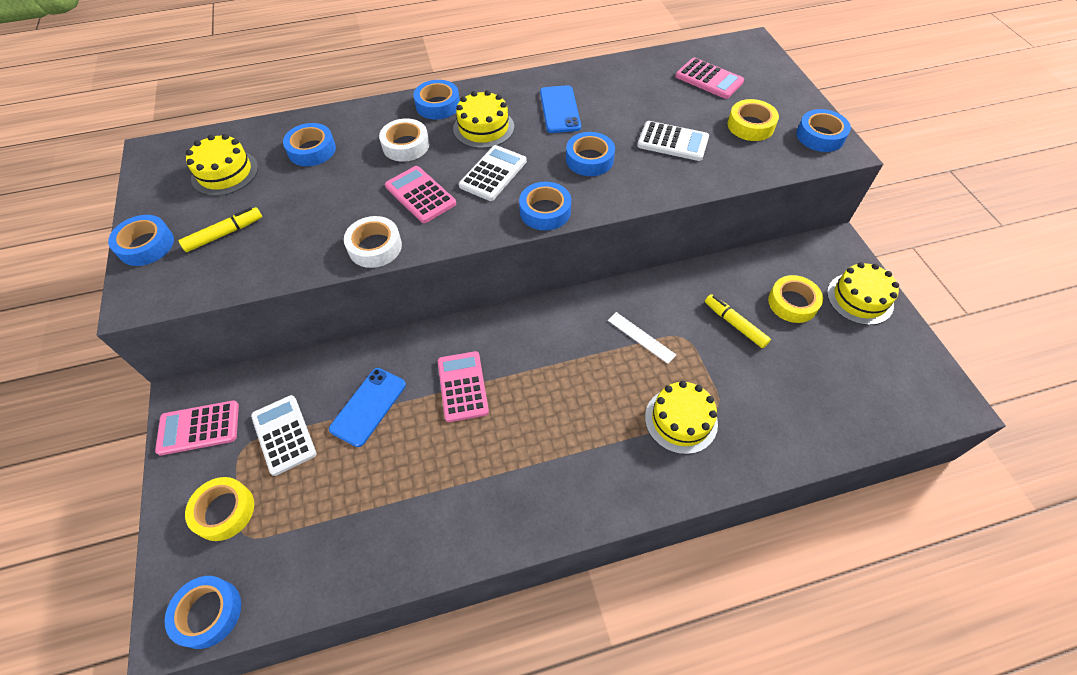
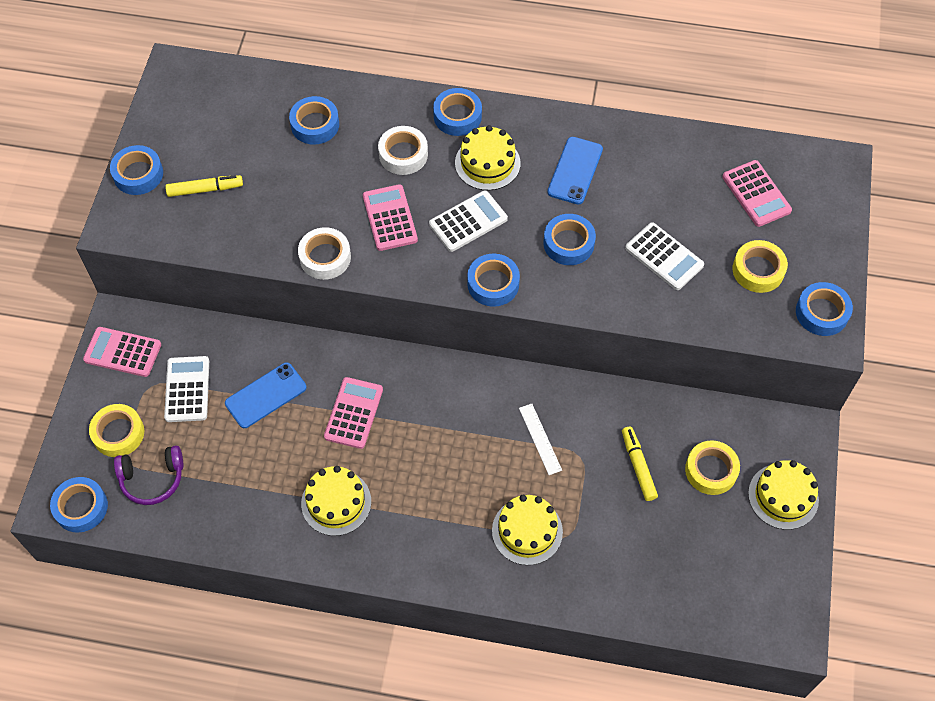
camera: 25 degrees right, 5 degrees up
yellow cake [186,134,258,196] -> yellow cake moved to [301,466,371,536]
none -> purple headphones [114,446,183,505]

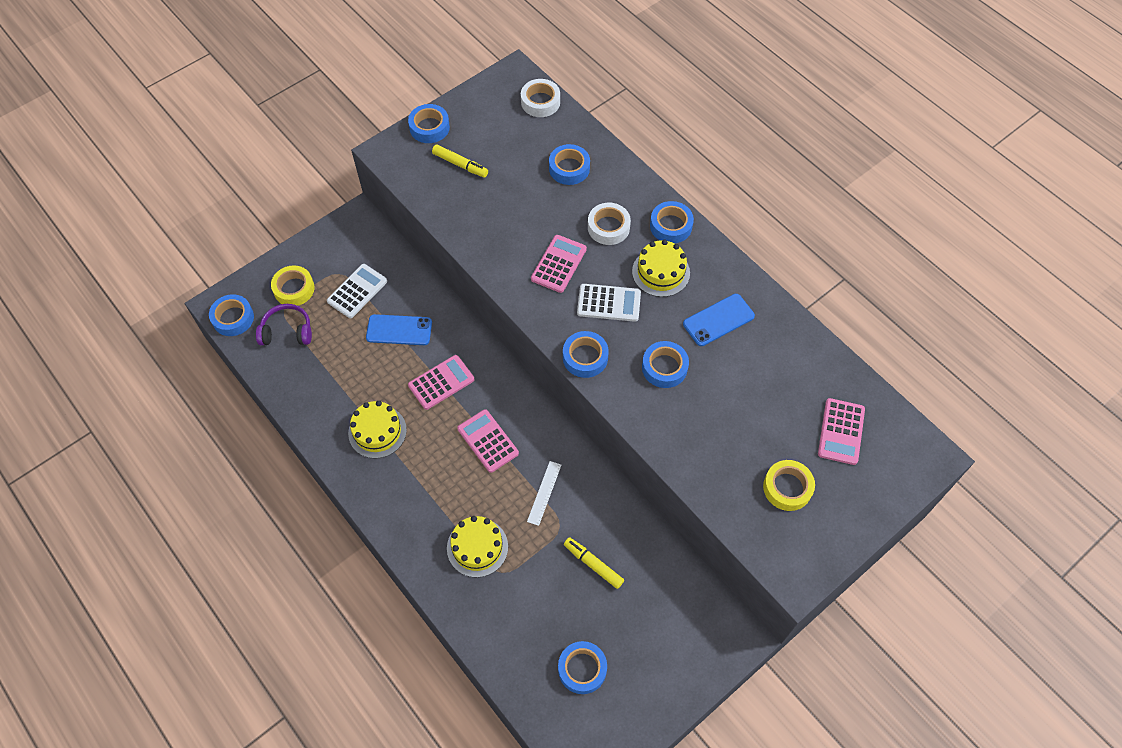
camera: 40 degrees right, 0 degrees up
pink calculator [83,327,161,377] -> pink calculator moved to [457,409,519,473]
purple headphones [114,446,183,505] -> purple headphones turned 150 degrees clockwise [256,304,312,345]
white tape [298,227,351,280] -> white tape moved to [521,79,560,117]
yellow marker [622,427,658,501] -> yellow marker turned 75 degrees counterclockwise [564,537,624,589]
white calculator [625,223,704,290] -> none
yellow tape [685,440,740,495] -> none
yellow cake [748,460,819,530] -> none
blue tape [796,282,853,336] -> blue tape moved to [558,641,607,694]

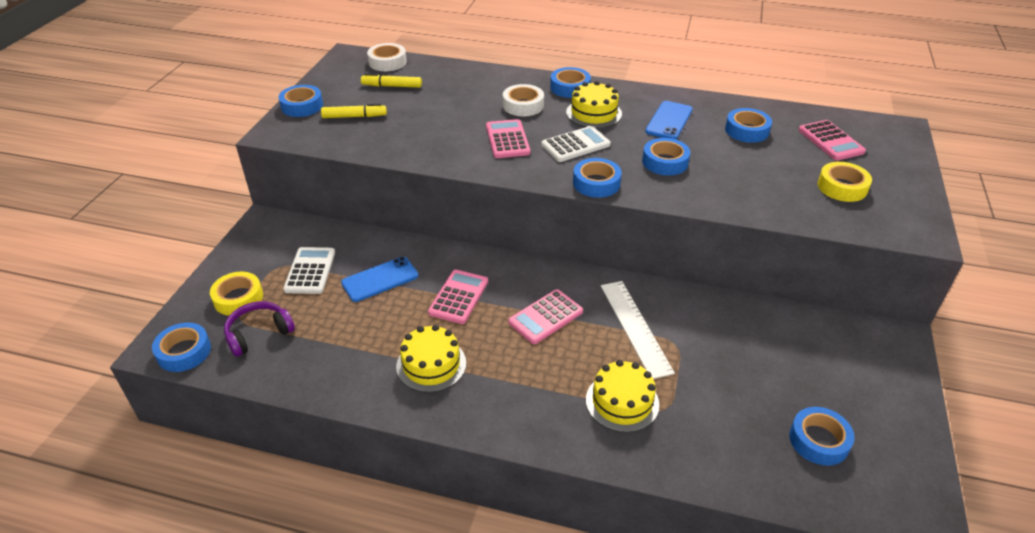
camera: 35 degrees left, 20 degrees down
pink calculator [457,409,519,473] -> pink calculator turned 60 degrees counterclockwise [508,289,583,344]
white ruler [527,461,561,526] -> white ruler [601,281,675,379], size x1.73
blue tape [549,144,590,185] -> blue tape moved to [725,108,772,143]
yellow marker [564,537,624,589] -> yellow marker moved to [361,74,422,88]

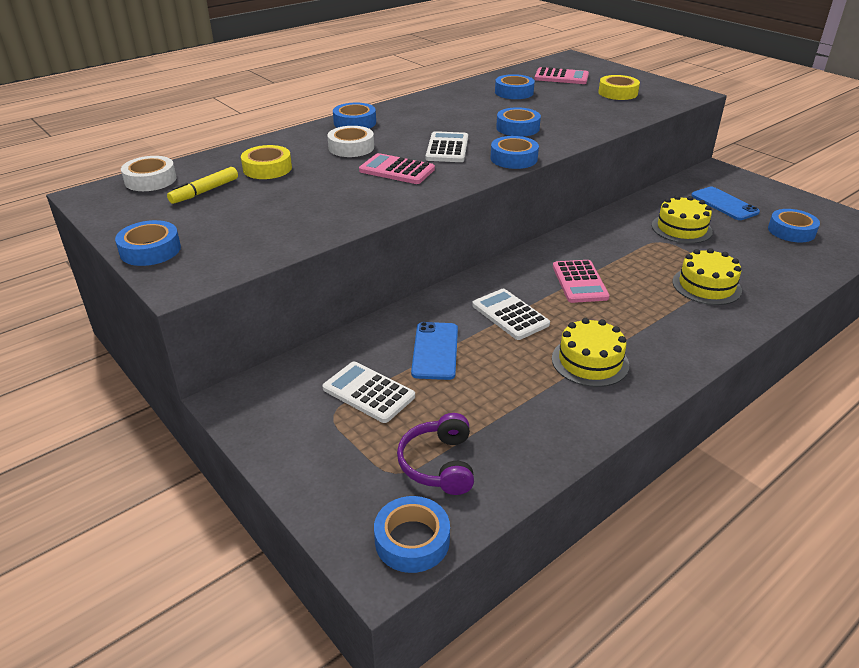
camera: 55 degrees left, 5 degrees down
yellow tape [210,272,263,316] -> yellow tape moved to [241,145,292,179]
yellow marker [321,104,387,118] -> none
pink calculator [428,270,488,324] -> white calculator [472,289,550,340]
yellow cake [566,81,622,128] -> yellow cake moved to [651,195,713,244]
white ruler [601,281,675,379] -> none
blue phone [645,101,693,139] -> blue phone moved to [691,187,760,220]

